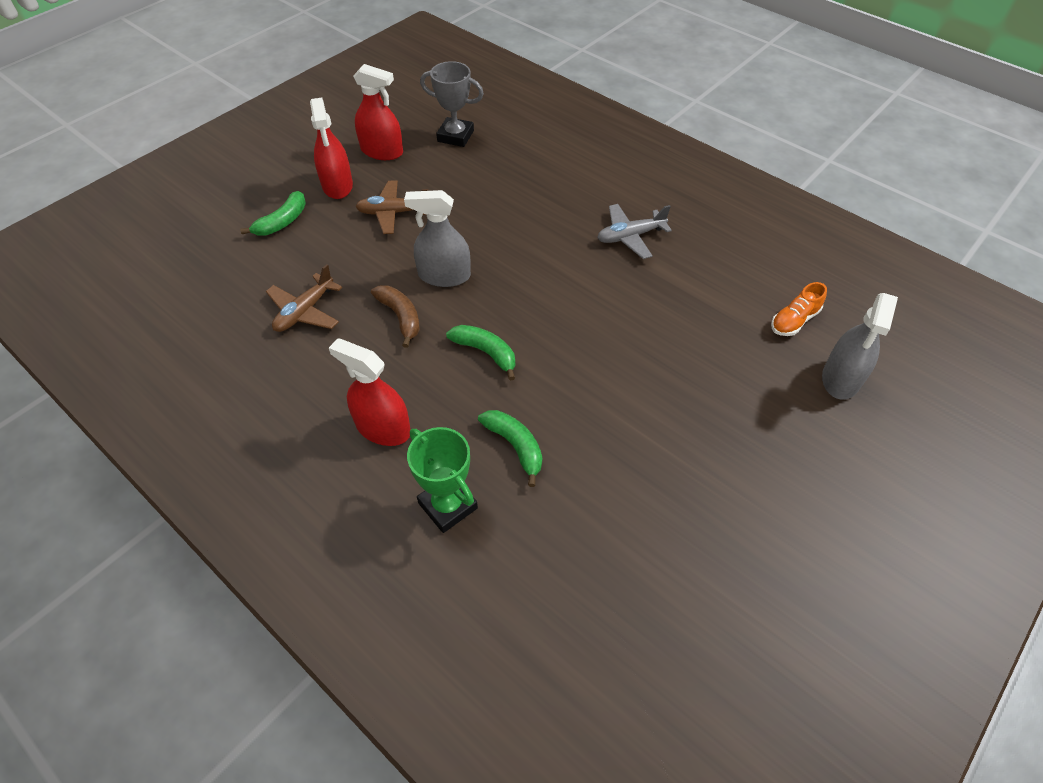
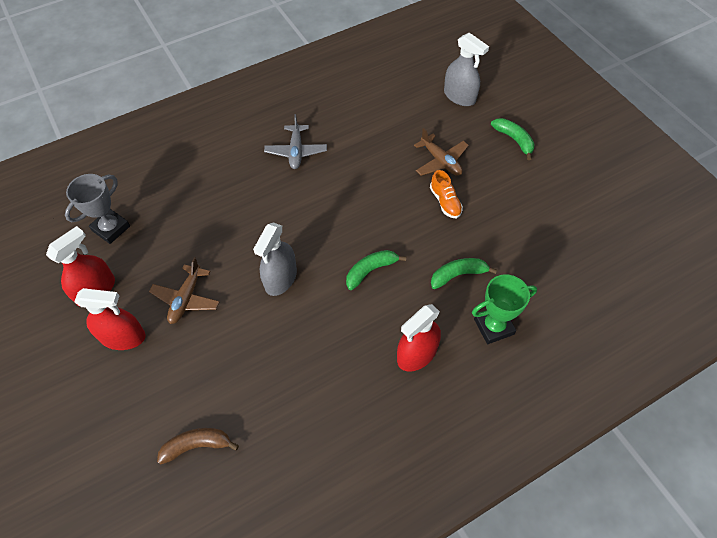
camera: 70 degrees left, 5 degrees up
green banana [240,191,306,236] -> green banana moved to [491,118,534,160]
brown plane [266,264,342,332] -> brown plane moved to [414,128,469,176]
brown banana [371,285,420,348] -> brown banana moved to [157,428,239,464]
orange shoe [771,282,827,336] -> orange shoe moved to [430,170,463,218]

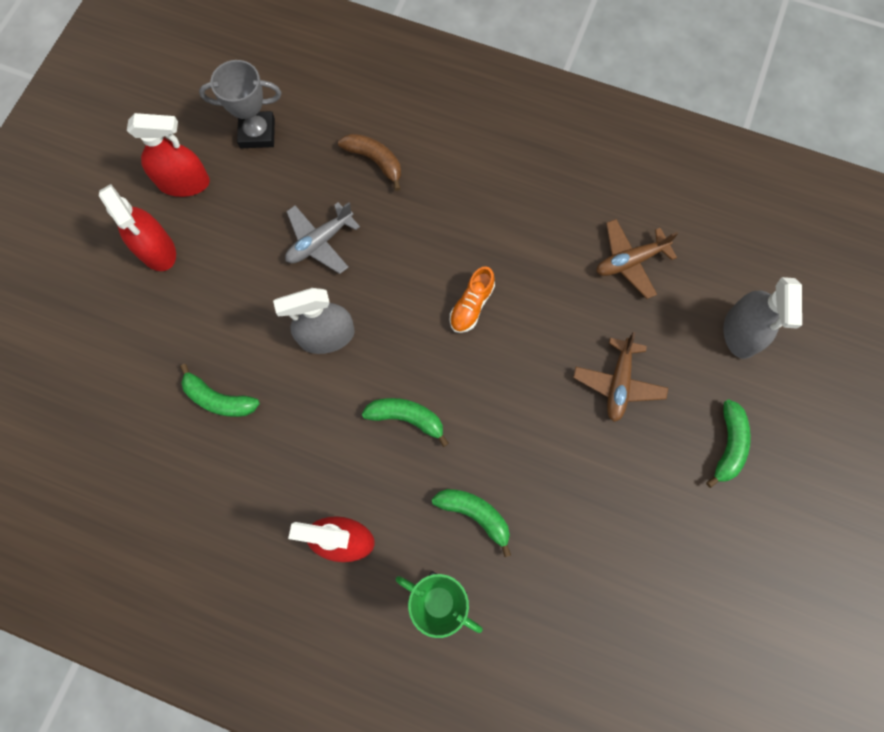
camera: 50 degrees right, 15 degrees up
brown plane [149,257,220,324] -> brown plane moved to [596,219,679,299]
brown banana [157,428,239,464] -> brown banana moved to [338,133,401,191]
grey plane [264,114,327,169] -> grey plane moved to [285,202,360,274]
orange shoe [430,170,463,218] -> orange shoe moved to [450,266,495,333]
none -> green banana [180,364,260,417]

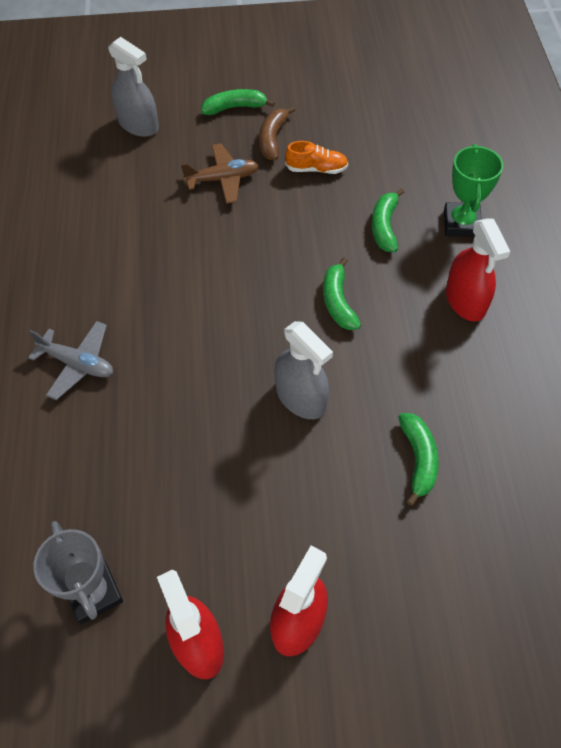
camera: 115 degrees left, 15 degrees down
grey plane [285,202,360,274] -> grey plane moved to [28,321,113,400]
brown banana [338,133,401,191] -> brown banana moved to [259,106,295,160]
orange shoe [450,266,495,333] -> orange shoe moved to [285,141,348,174]
brown plane [596,219,679,299] -> none
grey spray bottle [723,277,802,359] -> grey spray bottle turned 60 degrees clockwise [108,37,159,137]

